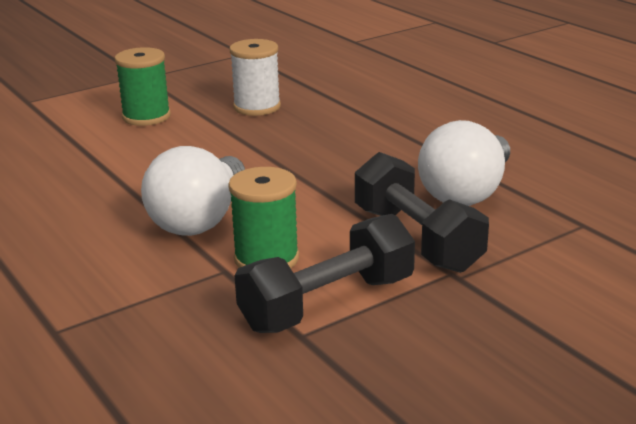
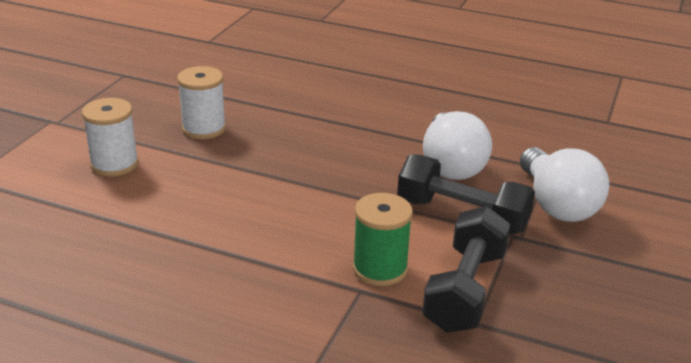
camera: 35 degrees left, 5 degrees up
green spool [115,47,171,126] -> white spool [82,98,139,177]
white light bulb [141,146,245,236] -> white light bulb moved to [520,147,609,222]

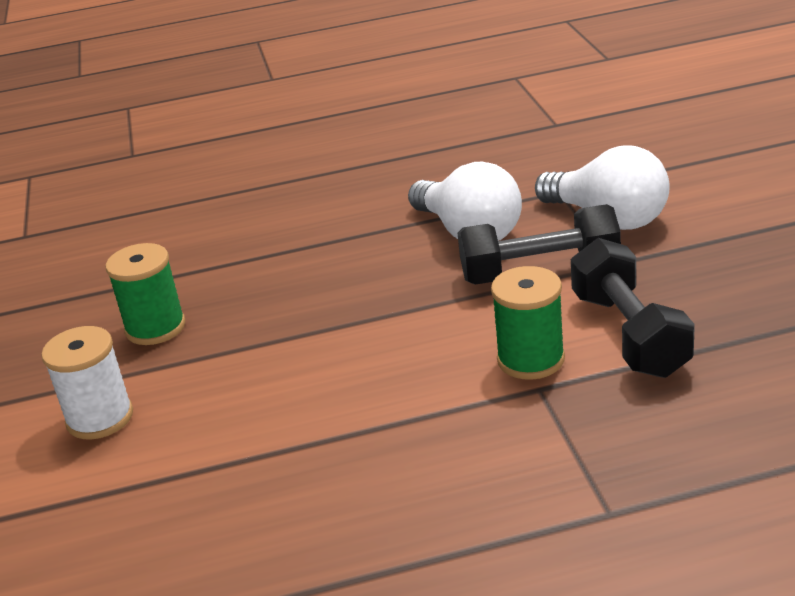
camera: 30 degrees left, 0 degrees up
white spool [177,66,226,139] -> green spool [106,243,186,345]

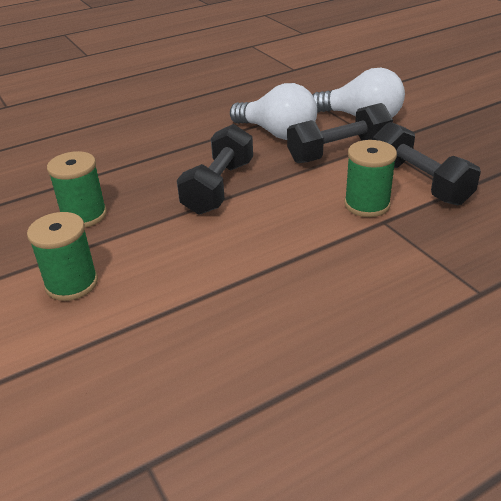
camera: 20 degrees left, 5 degrees up
white spool [41,326,133,440] -> green spool [27,212,98,301]
none -> black dumbbell [177,124,253,215]

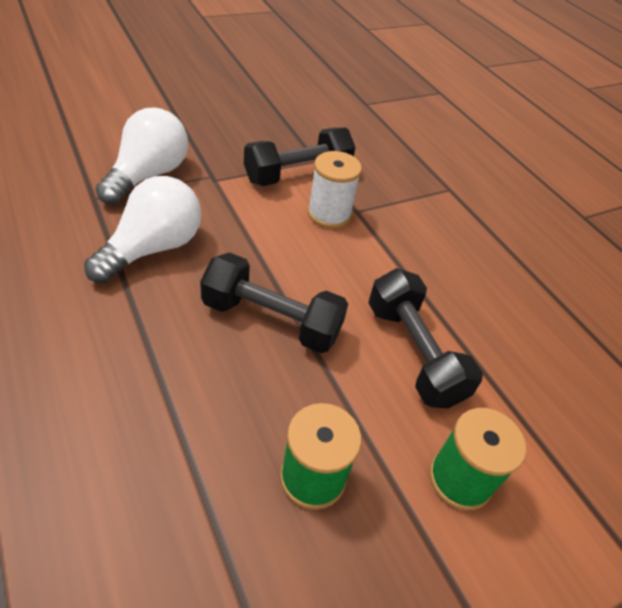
camera: 95 degrees left, 10 degrees up
black dumbbell [287,103,393,163] -> black dumbbell moved to [368,268,483,409]
green spool [344,140,397,217] -> white spool [308,151,362,228]

